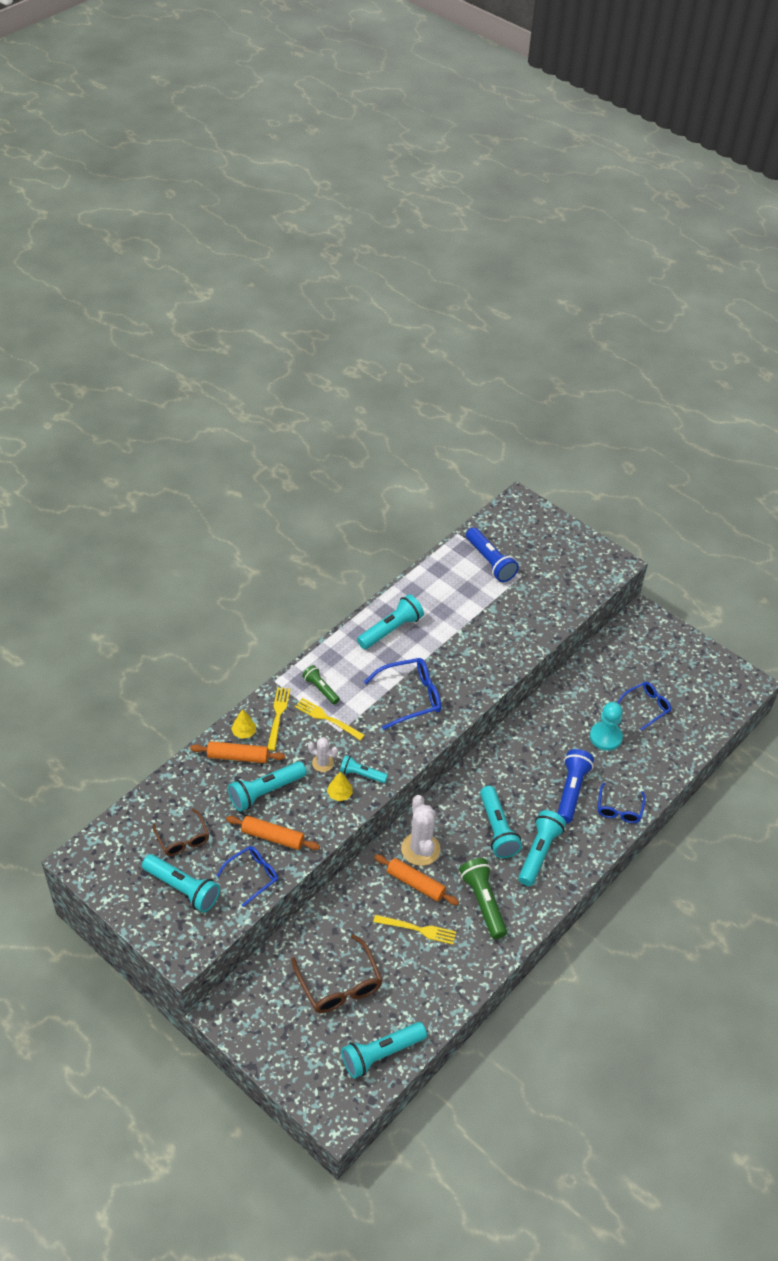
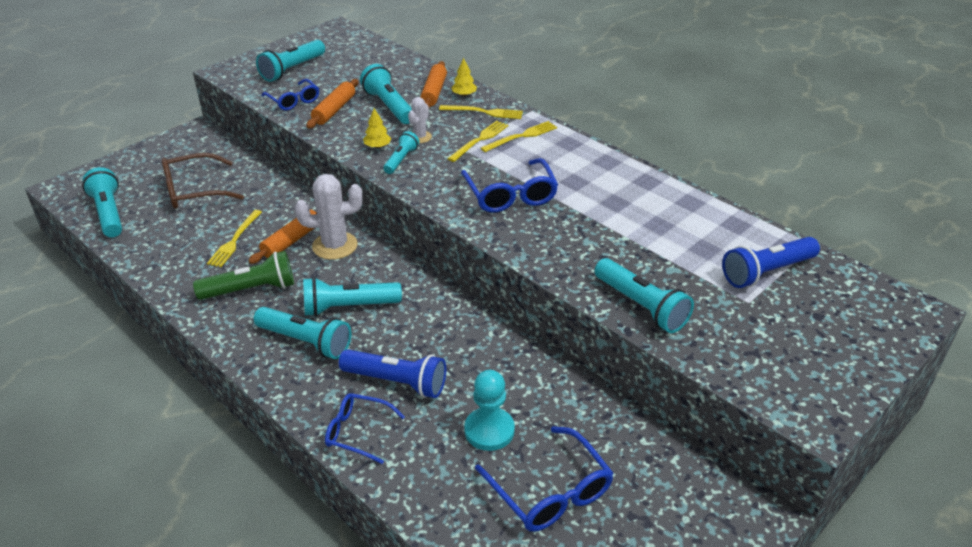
camera: 95 degrees right, 10 degrees down
brown glasses [152,809,209,856] -> none
green flashlight [302,665,340,704] -> yellow fork [481,121,557,152]
turquoise flashlight [357,594,424,649] -> turquoise flashlight moved to [594,258,694,333]
blue glasses [617,682,671,731] -> blue glasses [475,426,614,532], size x1.53

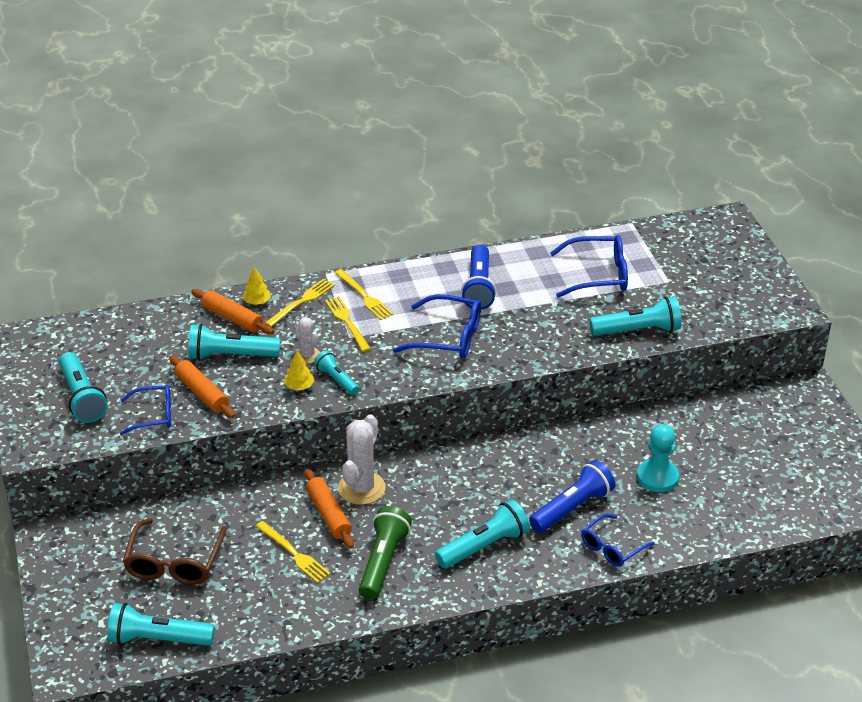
camera: 60 degrees left, 0 degrees up
turquoise flashlight [303,277,402,317] -> none
blue glasses [475,426,614,532] -> blue glasses moved to [550,235,628,298]
yellow fork [481,121,557,152] -> yellow fork turned 150 degrees clockwise [335,269,393,320]
blue flashlight [722,237,820,288] -> blue flashlight moved to [461,245,496,310]

